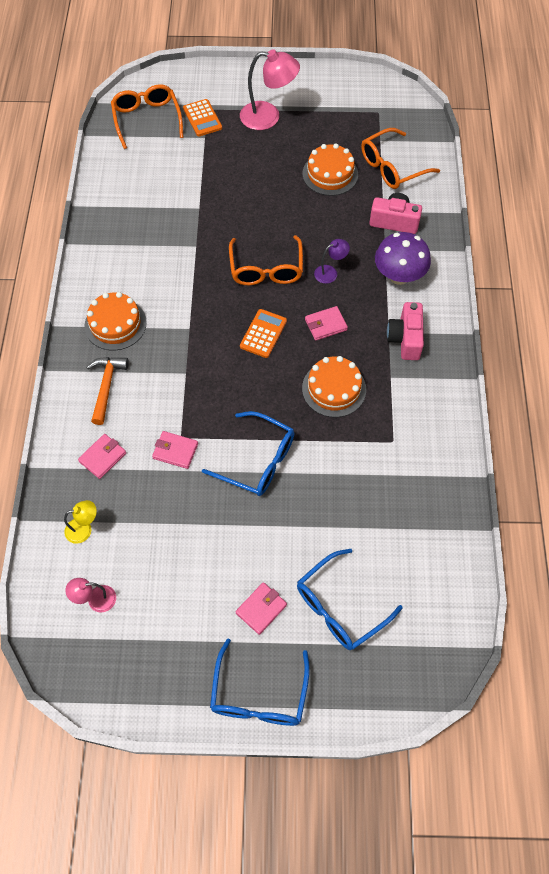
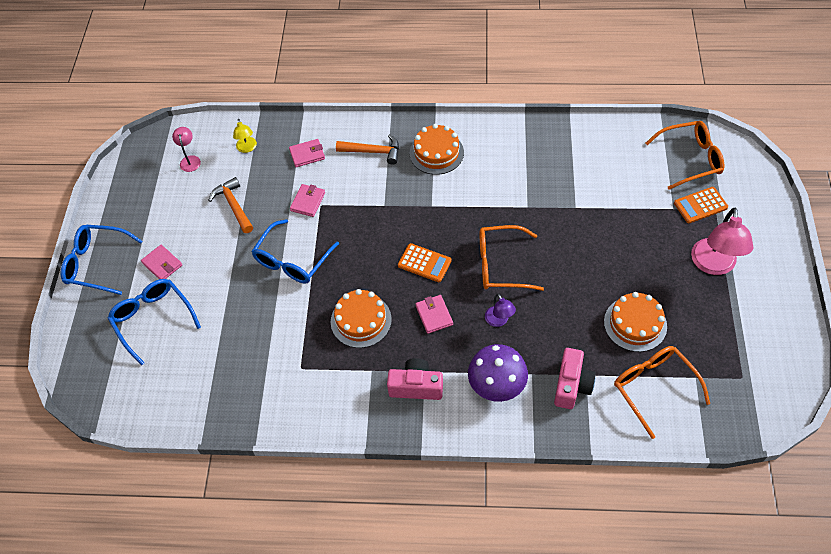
camera: 95 degrees right, 5 degrees down
pink wallet [78,434,126,479] -> pink wallet turned 60 degrees counterclockwise [289,139,325,167]
none -> orange hammer [208,177,253,233]

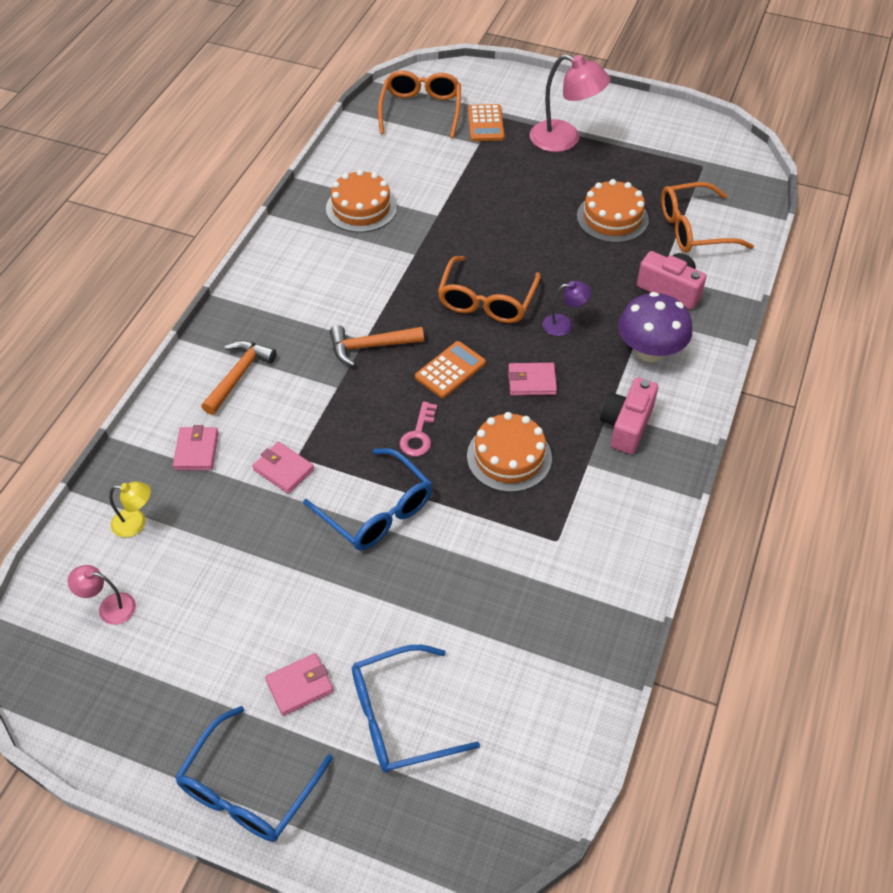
camera: 75 degrees left, 5 degrees down
orange hammer [208,177,253,233] -> orange hammer moved to [330,325,424,366]
orange cake [410,124,464,175] -> orange cake moved to [326,170,397,233]
none -> pink key [399,402,437,456]

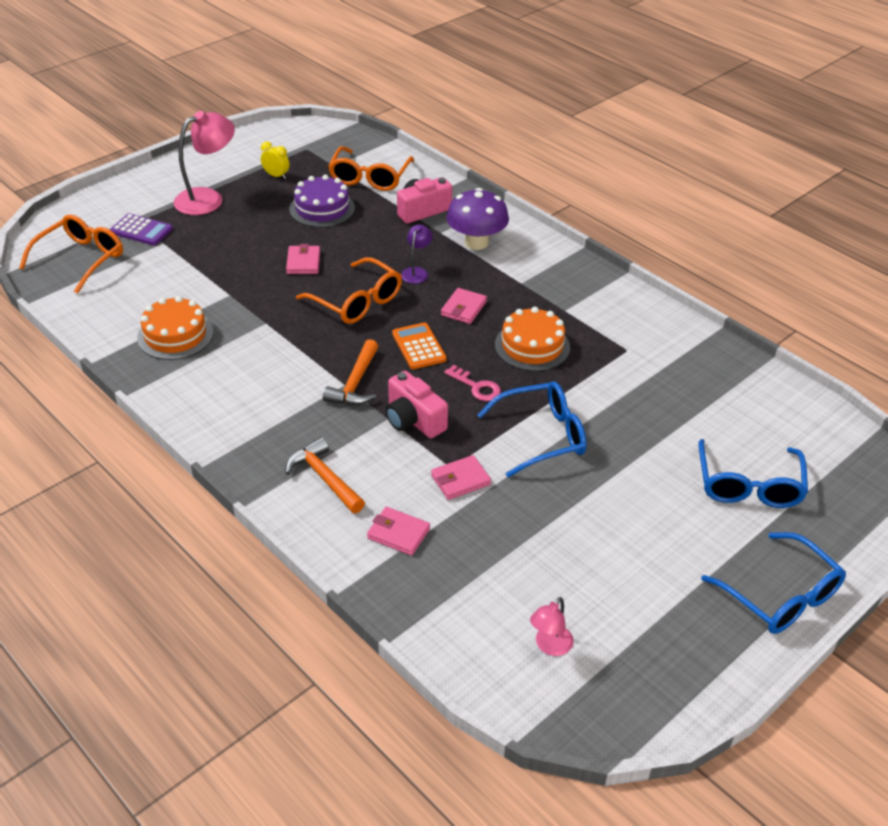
camera: 65 degrees left, 10 degrees down
yellow lamp [109,481,151,537] -> none
pink wallet [265,653,334,716] -> pink wallet moved to [286,244,320,274]
orange glasses [378,71,461,138] -> orange glasses turned 90 degrees clockwise [19,214,123,294]
orange calculator [468,104,505,141] -> purple calculator [110,213,173,246]
orange cake [577,179,649,243] -> purple cake [289,175,355,227]
pink camera [600,377,658,454] -> pink camera moved to [385,371,448,438]
none -> yellow clock [261,142,289,179]

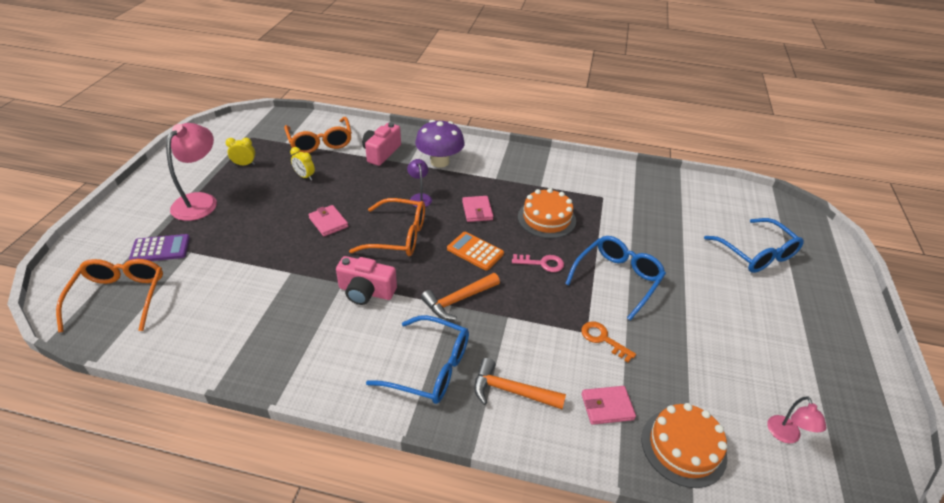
camera: 35 degrees left, 0 degrees up
orange cake [137,296,213,360] -> orange cake moved to [642,403,727,488]
purple cake [289,175,355,227] -> yellow clock [290,147,315,180]
orange hammer [323,339,379,405] -> orange hammer turned 75 degrees clockwise [421,273,500,320]
pink camera [385,371,448,438] -> pink camera moved to [336,256,397,305]
pink wallet [431,455,491,500] -> orange key [581,321,636,362]
blue glasses [701,532,846,634] -> blue glasses moved to [366,315,469,404]

